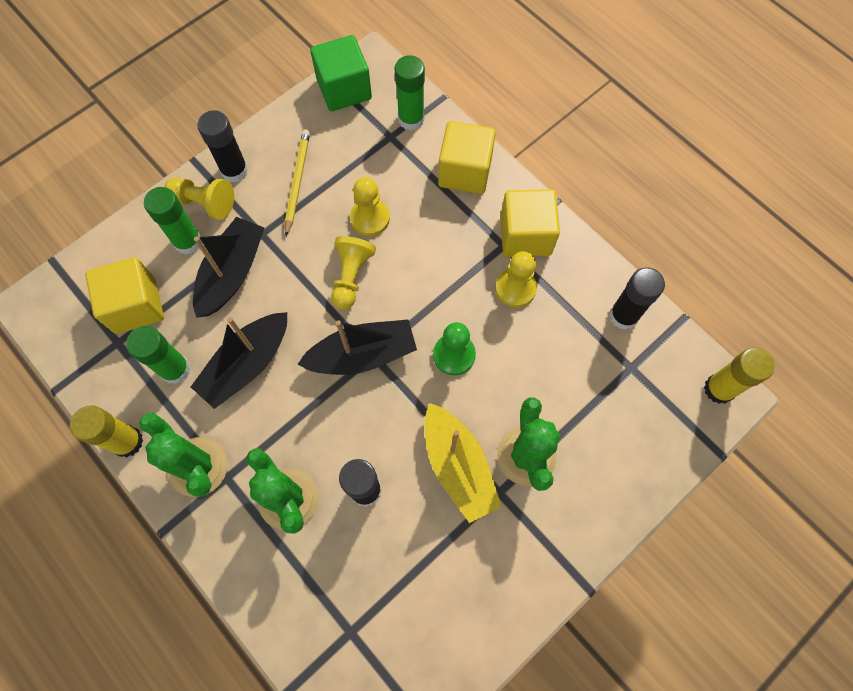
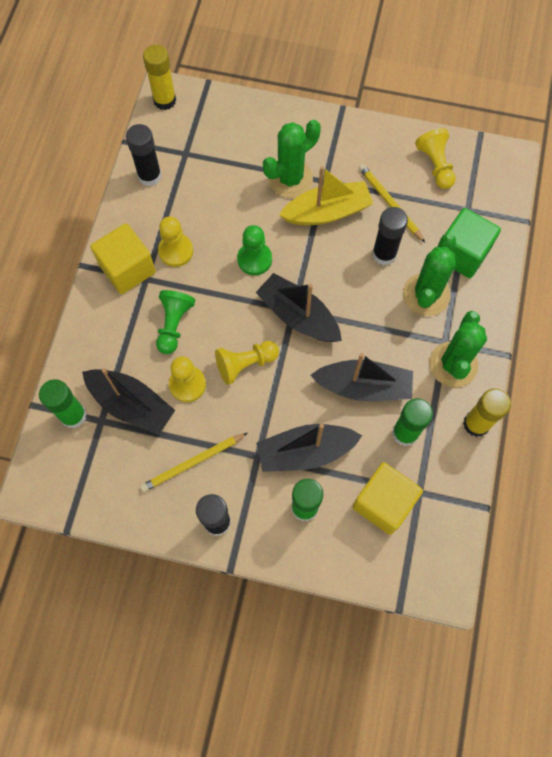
camera: 125 degrees left, 0 degrees up
yellow pawn [164,178,234,220] -> yellow pawn moved to [415,128,456,189]
green cube [310,35,372,111] -> green cube moved to [445,208,501,278]
yellow boat [425,403,502,523] -> yellow boat turned 45 degrees clockwise [279,166,373,225]
yellow cube [438,121,496,194] -> none
none -> black boat [82,368,175,435]
none -> green pawn [156,290,195,354]
none -> yellow pencil [359,164,425,242]

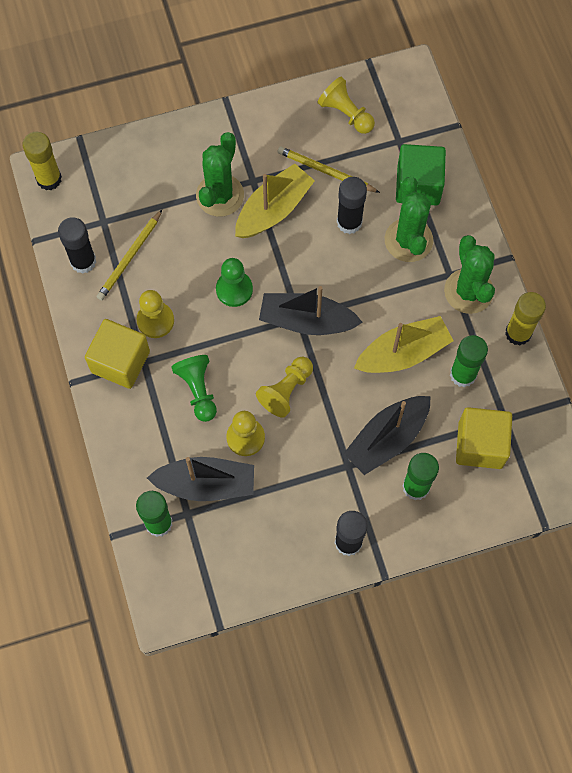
camera: 30 degrees left, 0 degrees up
yellow pencil [140,433,247,492] -> yellow pencil moved to [97,210,162,300]
black boat [310,353,413,402] -> yellow boat [354,316,454,373]

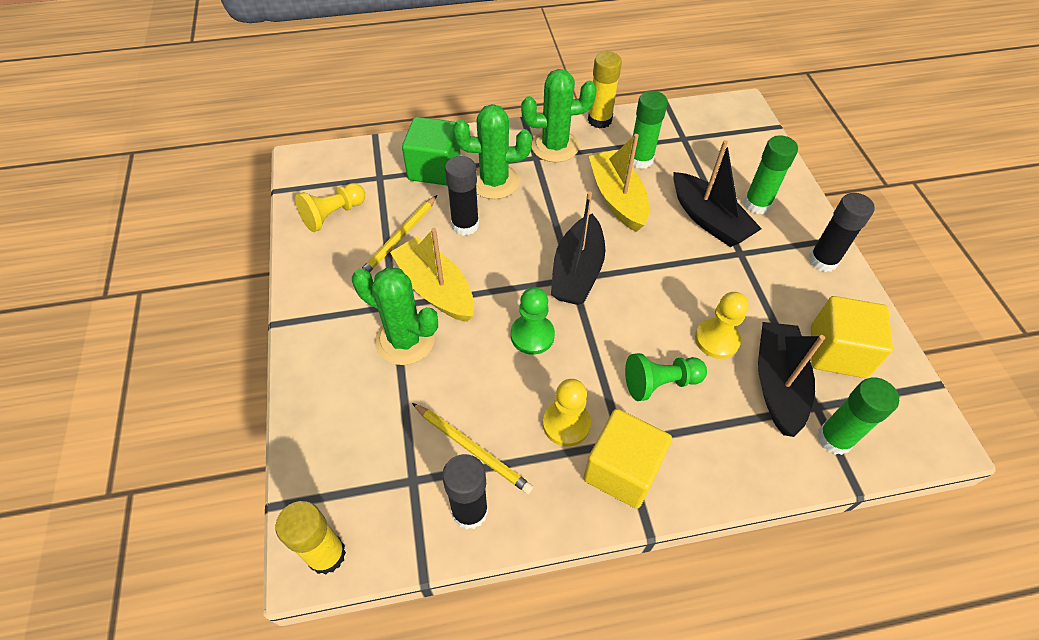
camera: 85 degrees left, 15 degrees down
yellow pawn [256,357,313,418] -> none
yellow cube [456,407,512,469] -> yellow cube moved to [811,296,893,378]

